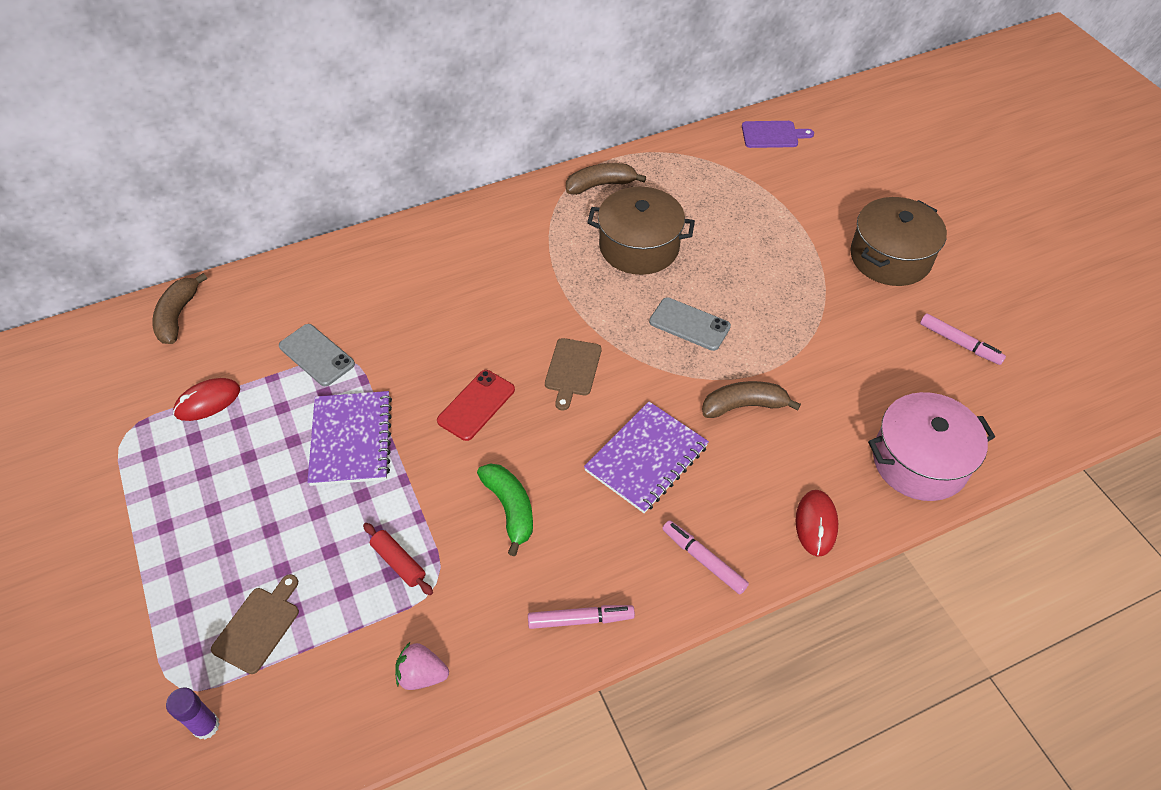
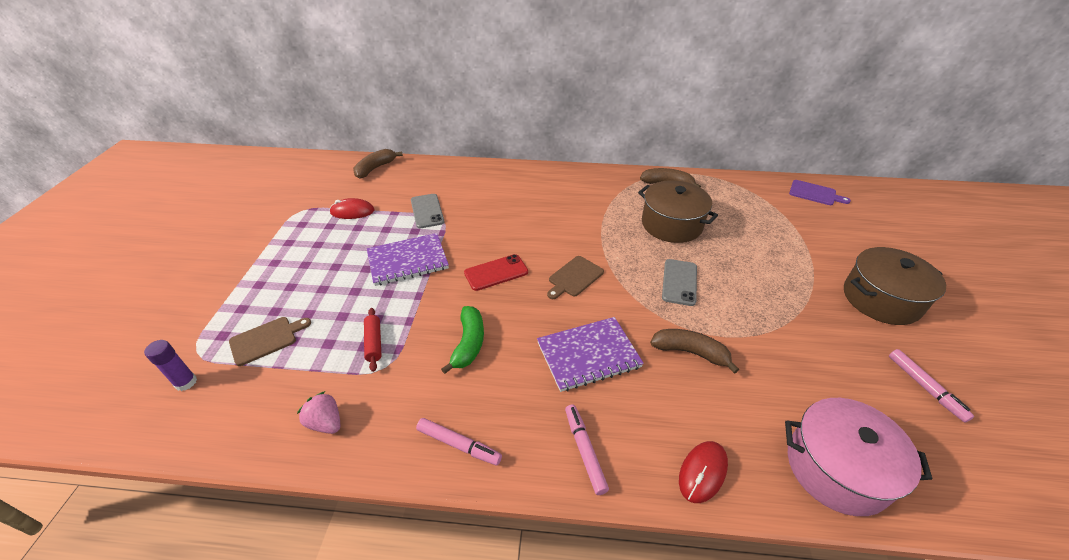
camera: 30 degrees right, 10 degrees down
purple notebook [307,391,392,486] -> purple notebook turned 45 degrees clockwise [367,233,449,286]
grey phone [649,297,731,351] -> grey phone turned 45 degrees clockwise [662,259,697,306]

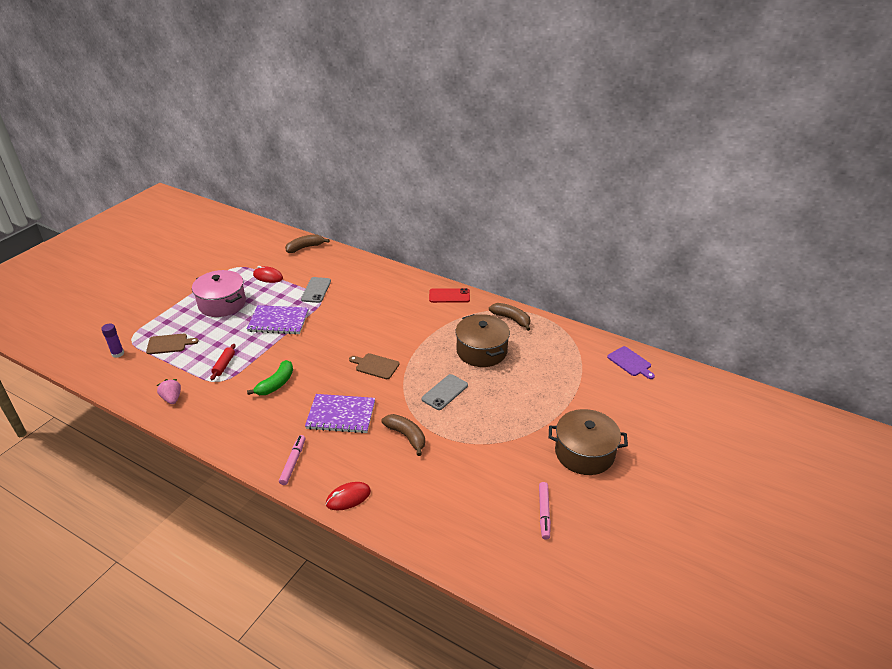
camera: 25 degrees right, 5 degrees down
pink marker [416,418,502,465] -> none
red phone [464,254,528,291] -> red phone moved to [429,288,470,303]
brown cutting board [547,256,604,299] -> brown cutting board turned 45 degrees clockwise [349,353,400,379]
pink pot [785,398,932,516] -> pink pot moved to [192,270,246,317]

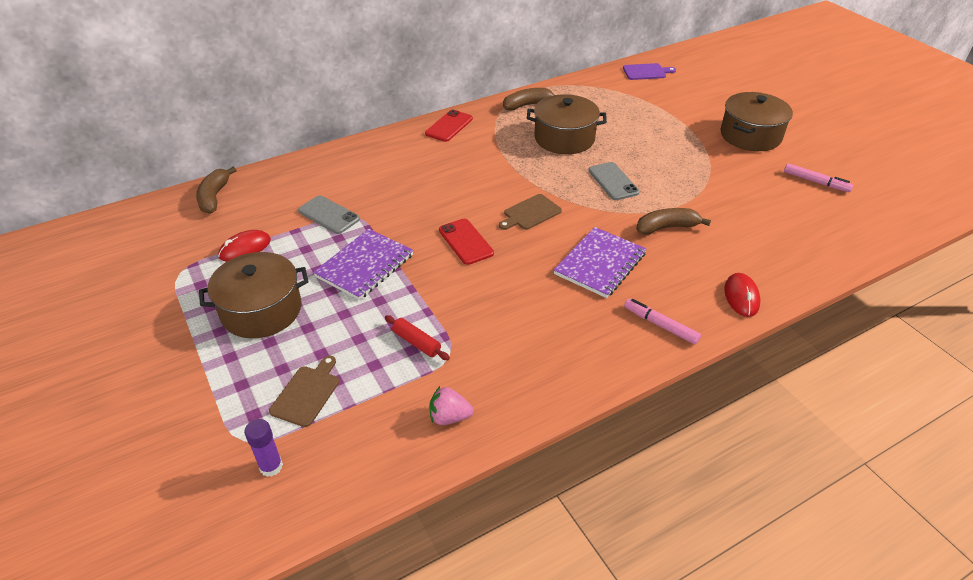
camera: 60 degrees left, 5 degrees up
pink pot [192,270,246,317] -> brown pot [199,252,309,338]
green banana [247,360,293,395] -> none
none -> red phone [439,219,494,265]

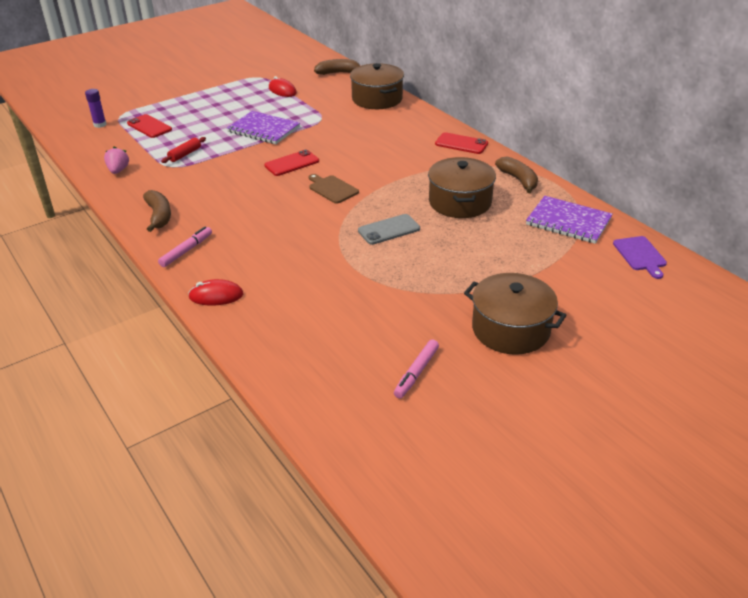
camera: 85 degrees right, 5 degrees down
brown pot [199,252,309,338] -> brown pot moved to [350,63,404,109]
brown cutting board [269,355,339,427] -> red phone [127,114,172,138]
grey phone [298,195,360,234] -> none
purple notebook [554,227,646,298] -> purple notebook moved to [526,196,613,244]
brown banana [636,208,711,235] -> brown banana moved to [143,190,171,232]

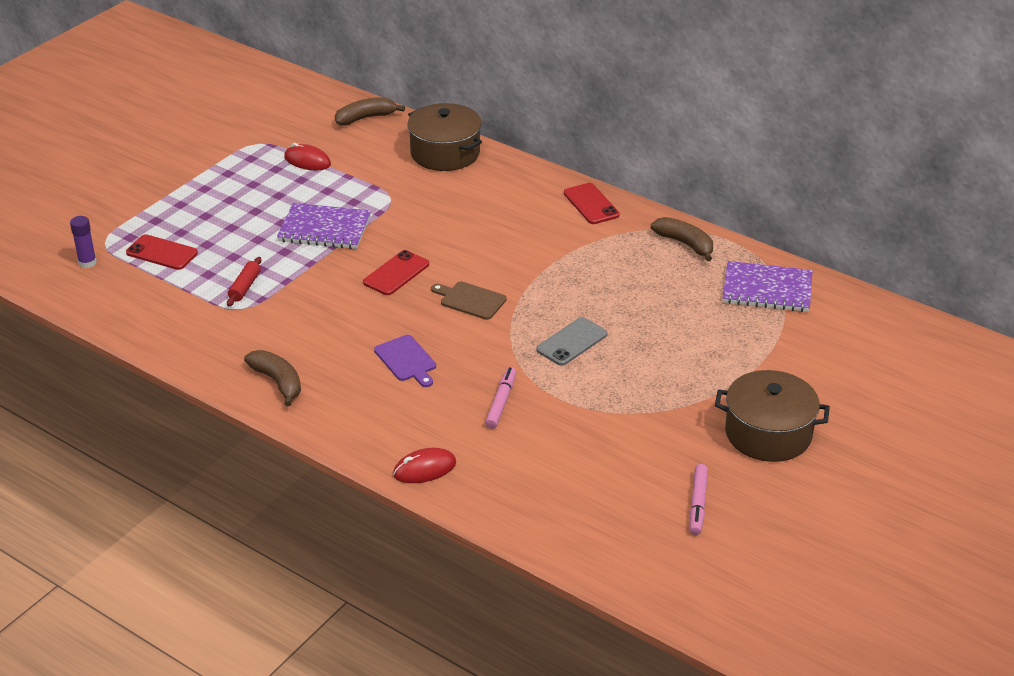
camera: 20 degrees left, 0 degrees up
pink strawberry [104,147,129,174] -> none
pink marker [158,227,212,267] -> pink marker moved to [485,367,516,429]
brown pot [428,157,496,218] -> none
red phone [435,132,488,154] -> red phone turned 60 degrees clockwise [564,183,620,224]
purple cutting board [613,236,667,279] -> purple cutting board moved to [374,335,436,387]

